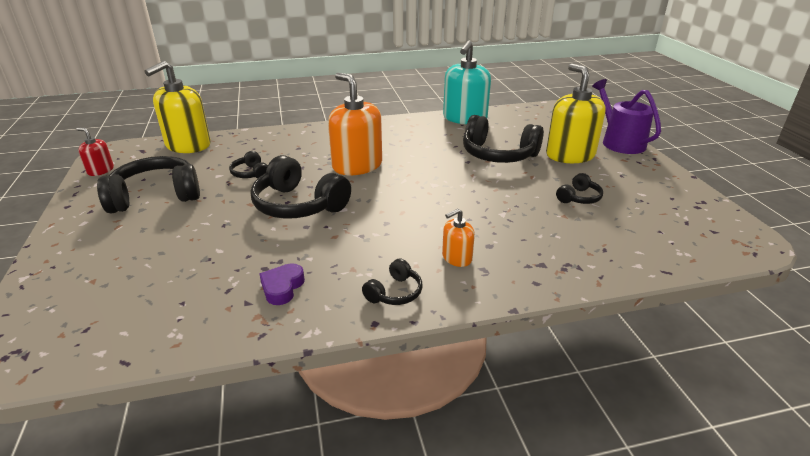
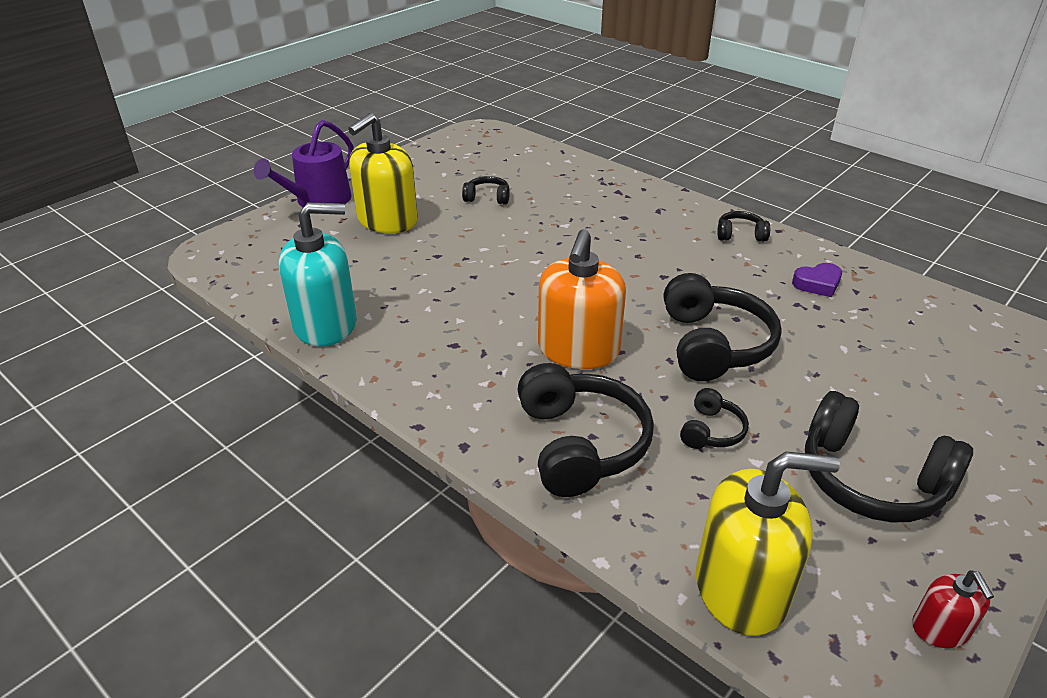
camera: 125 degrees left, 5 degrees up
orange soap dispenser [442,208,475,267] -> none
black headphones [463,115,544,163] -> black headphones moved to [517,363,654,497]

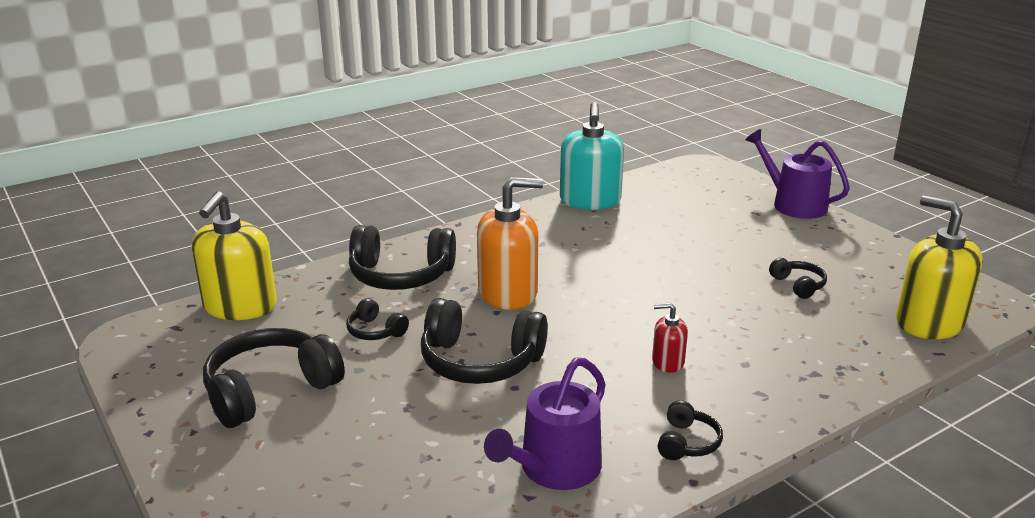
camera: 105 degrees right, 10 degrees down
yellow soap dispenser [348,113,418,233] -> yellow soap dispenser moved to [896,195,982,339]
black headphones [462,176,510,205] -> black headphones turned 45 degrees counterclockwise [769,258,827,299]
orange soap dispenser [538,229,626,369] -> orange soap dispenser turned 135 degrees clockwise [477,177,543,310]
purple heart [792,263,842,297] -> purple watering can [484,357,605,490]
red soap dispenser [912,570,994,648] -> red soap dispenser moved to [652,303,688,373]

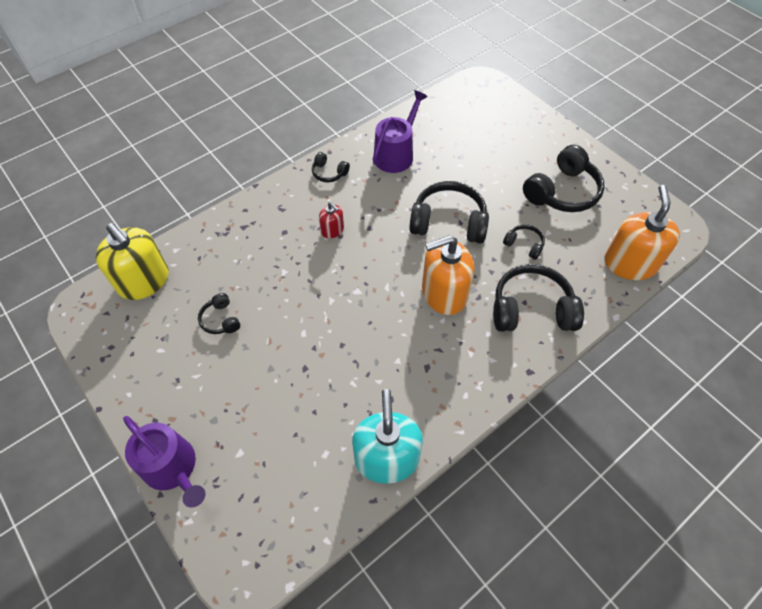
camera: 175 degrees right, 30 degrees up
yellow soap dispenser [192,191,277,320] -> orange soap dispenser [604,185,680,280]
red soap dispenser [652,303,688,373] -> red soap dispenser turned 45 degrees clockwise [319,202,344,238]
black headphones [657,400,723,460] -> black headphones turned 75 degrees counterclockwise [312,152,350,182]

